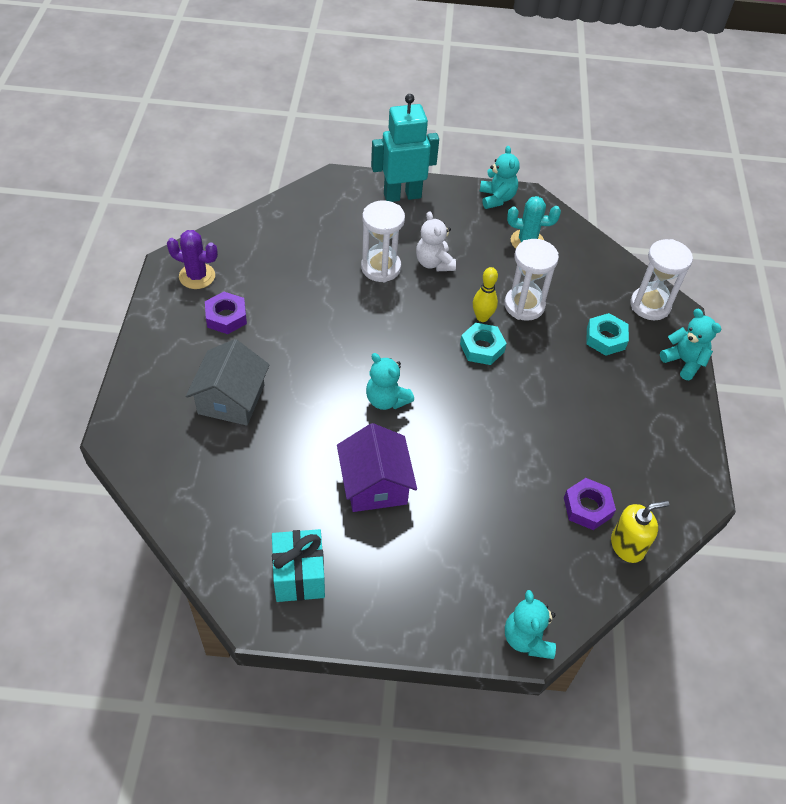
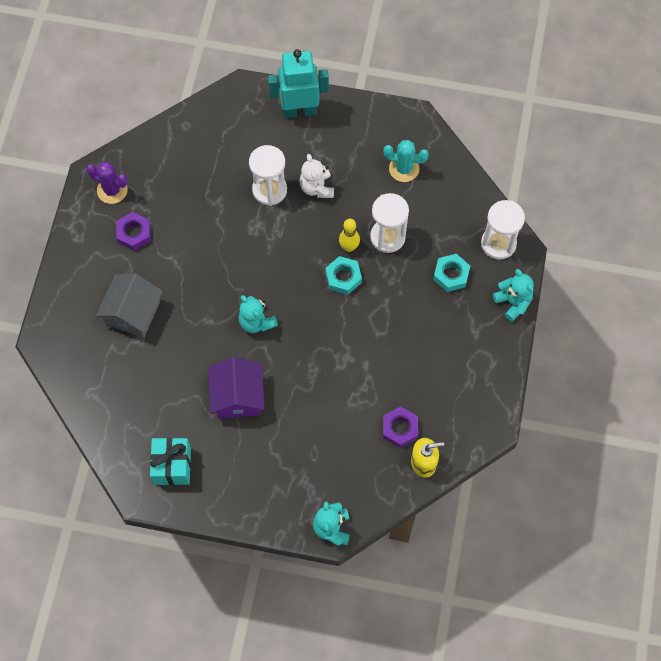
camera: 10 degrees right, 15 degrees up
turquoise teddy bear [480,146,520,209] -> none

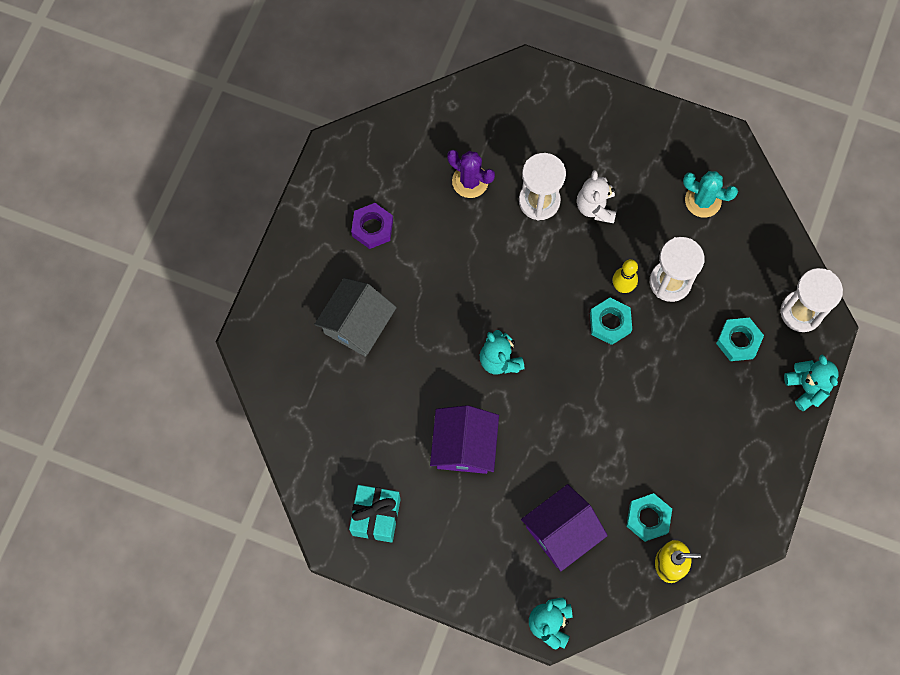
camera: 10 degrees right, 5 degrees up
purple cactus [86,162,128,204] -> purple cactus moved to [447,150,495,198]
turquoise robot [268,49,329,118] -> none
purple nut [383,406,418,448] -> turquoise nut [626,493,672,542]
none -> purple house [521,484,608,571]

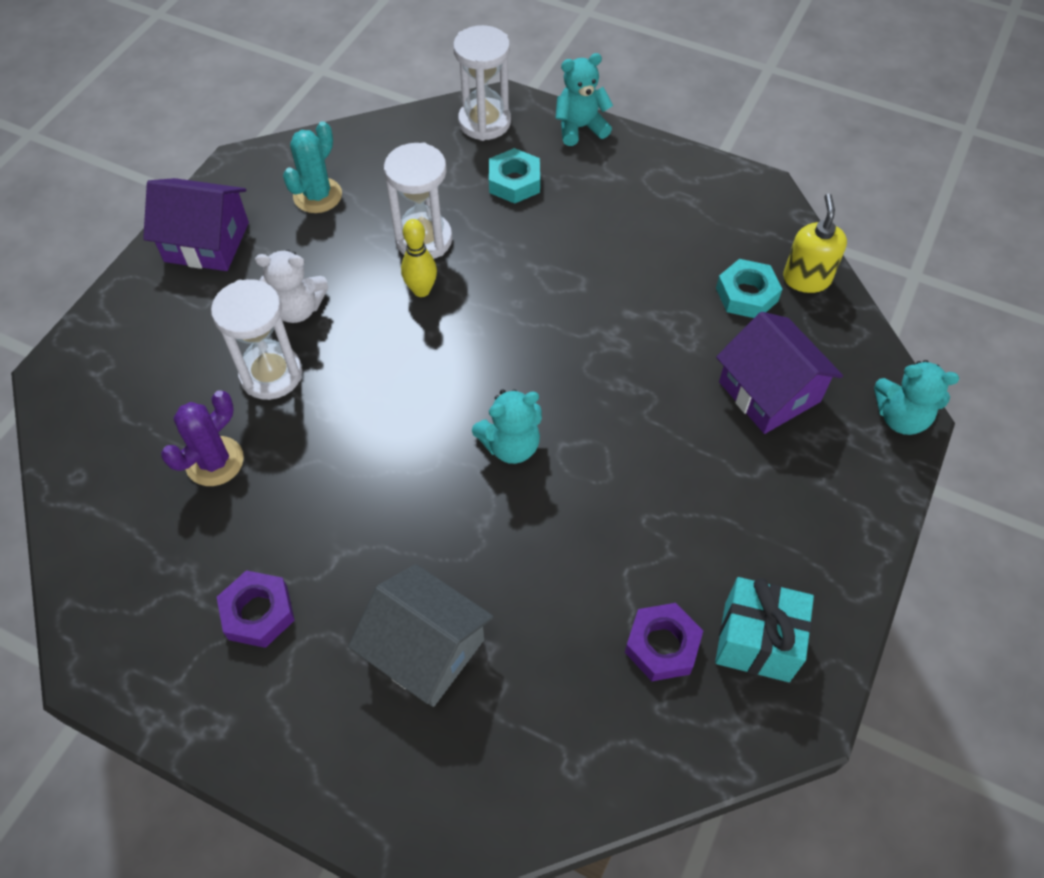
camera: 85 degrees left, 15 degrees down
purple house [430,405,499,474] -> purple house moved to [143,178,249,271]
turquoise nut [590,298,632,345] -> none
none -> purple nut [625,603,703,681]

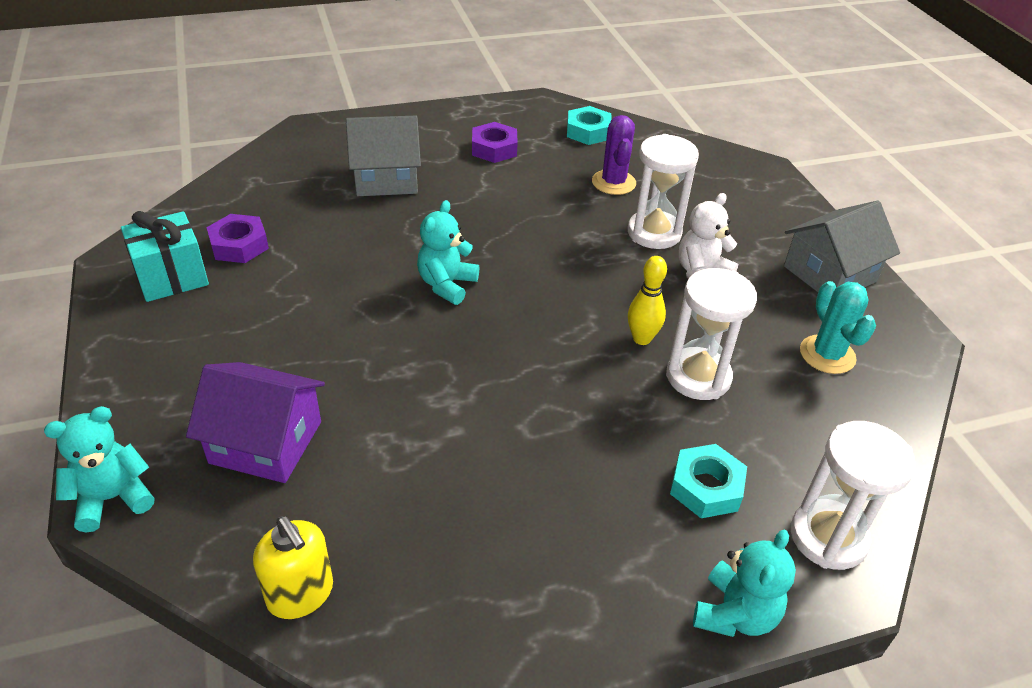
camera: 135 degrees right, 15 degrees down
purple house [143,178,249,271] -> grey house [784,201,900,292]
turquoise nut [716,259,782,318] -> turquoise nut moved to [567,106,612,145]

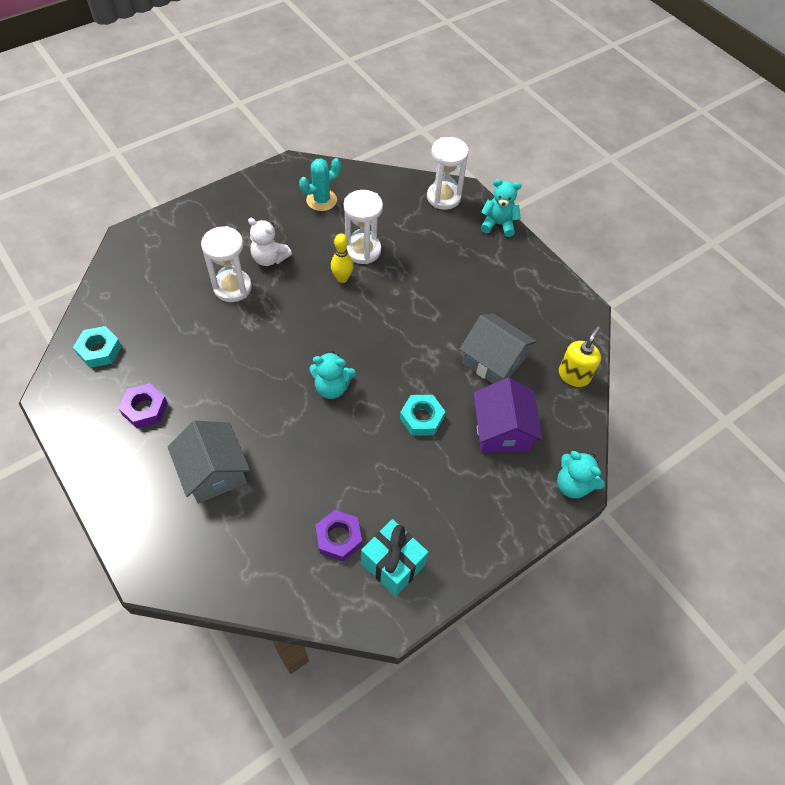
camera: 110 degrees left, 15 degrees up
purple cactus [592,115,636,195] -> none
turquoise nut [670,444,747,518] -> turquoise nut moved to [400,395,445,436]
grey house [784,201,900,292] -> grey house moved to [460,313,537,384]

